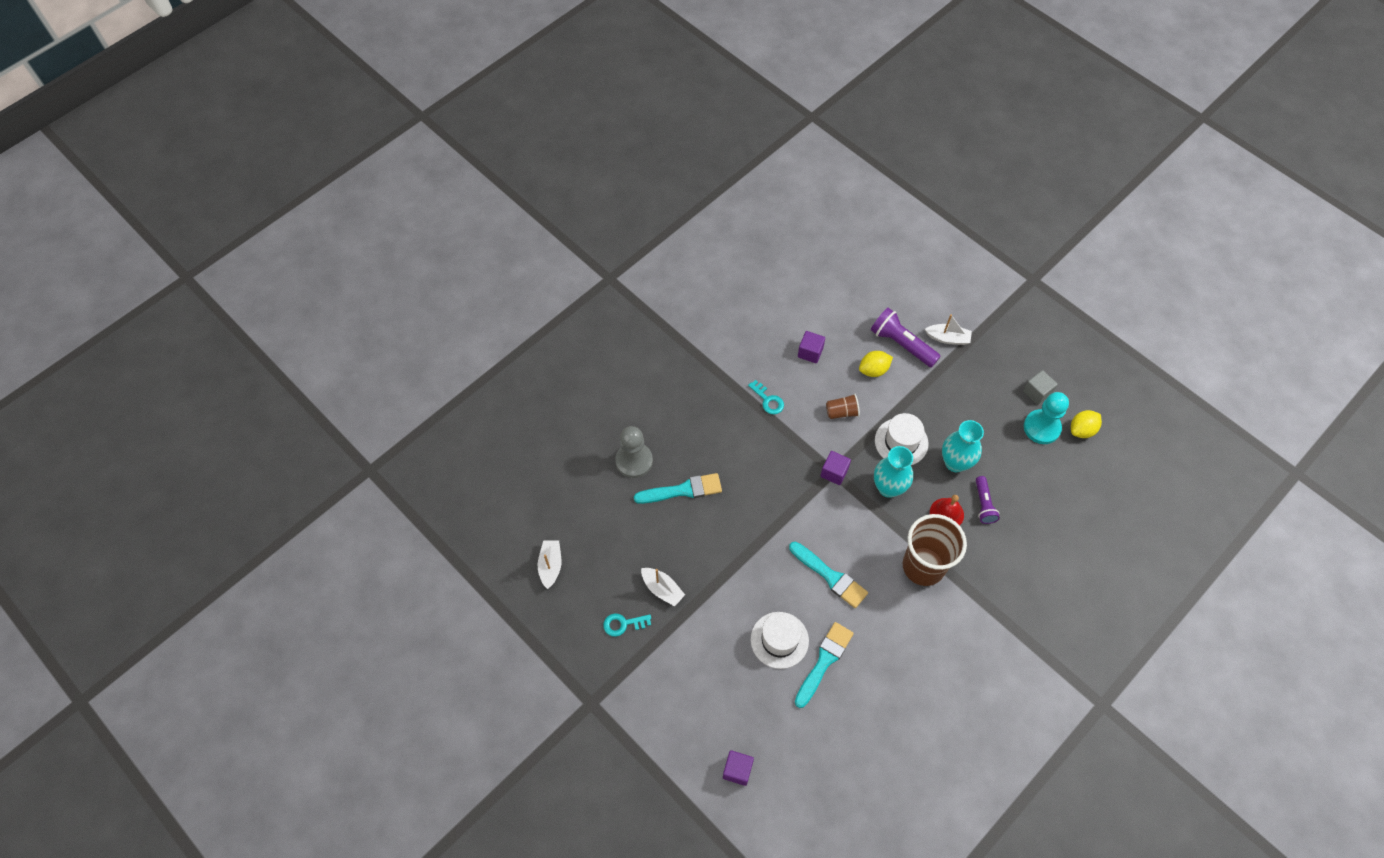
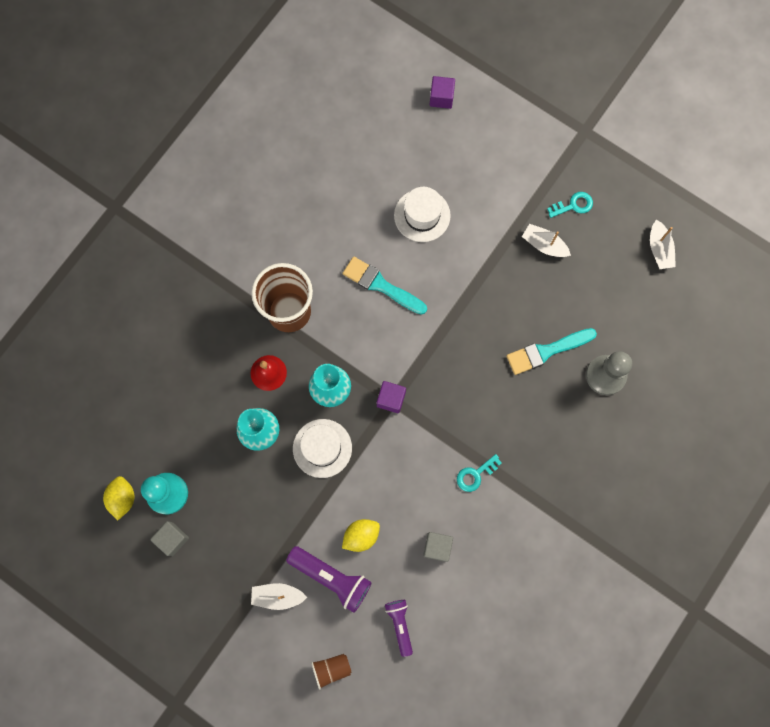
camera: 170 degrees right, 15 degrees up
turquoise key [748,380,784,414] -> turquoise key turned 75 degrees counterclockwise [457,454,502,492]
turquoise brush [795,622,854,708] -> none
purple cube [798,331,825,363] -> grey cube [423,532,453,562]
brown cup [826,394,860,419] -> brown cup moved to [311,654,352,690]
purple flashlight [976,476,1000,524] -> purple flashlight moved to [385,600,413,657]
yellow lemon [1071,410,1102,438] -> yellow lemon turned 45 degrees counterclockwise [103,476,135,520]

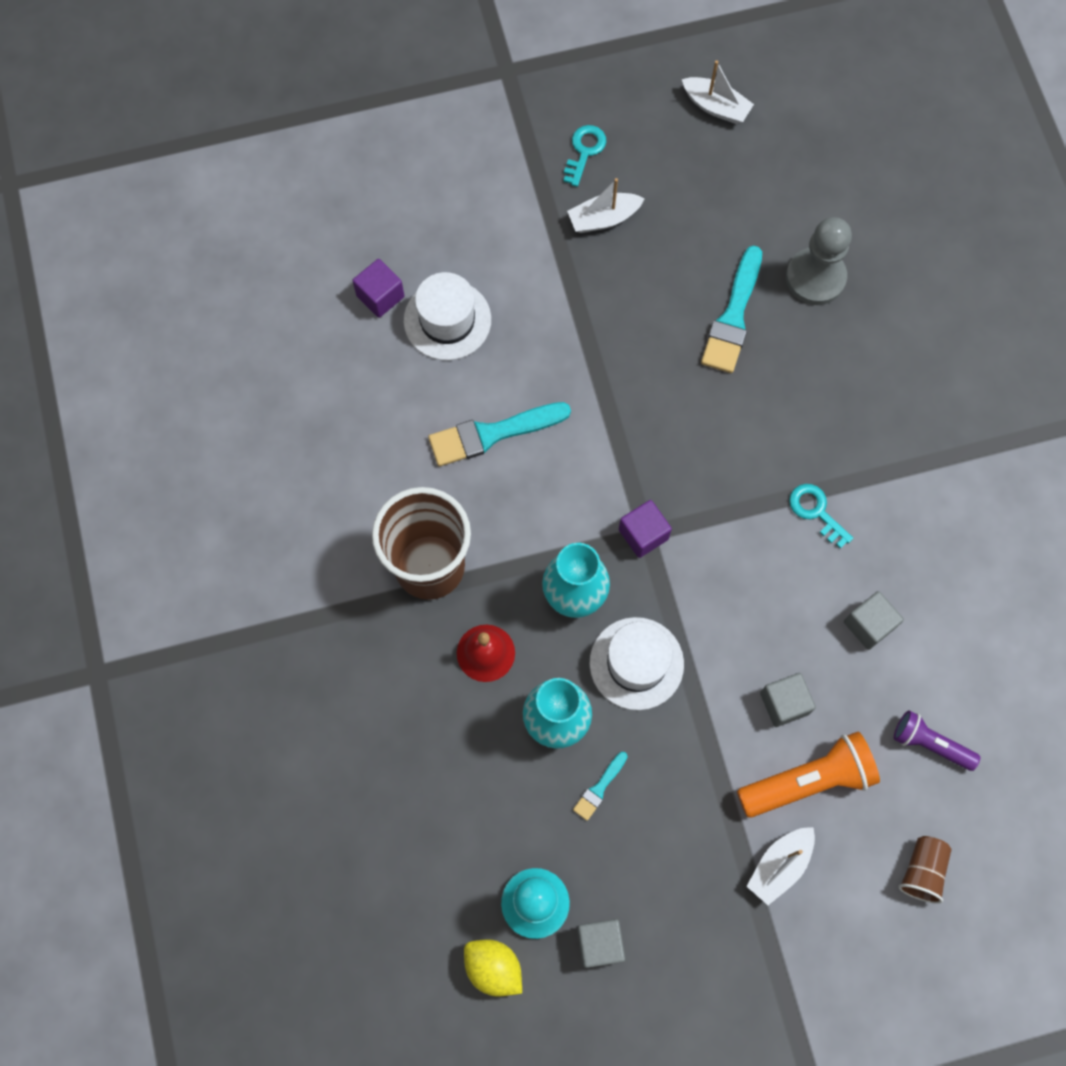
camera: 50 degrees left, 5 degrees down
purple flashlight [286,546,372,613] -> orange flashlight [737,731,880,818]
yellow lemon [342,519,380,552] -> grey cube [760,673,816,727]
purple cube [430,76,455,109] -> purple cube moved to [352,259,404,318]
turquoise key [457,454,502,492] -> turquoise key turned 135 degrees clockwise [789,484,853,549]
none -> turquoise brush [573,752,628,821]

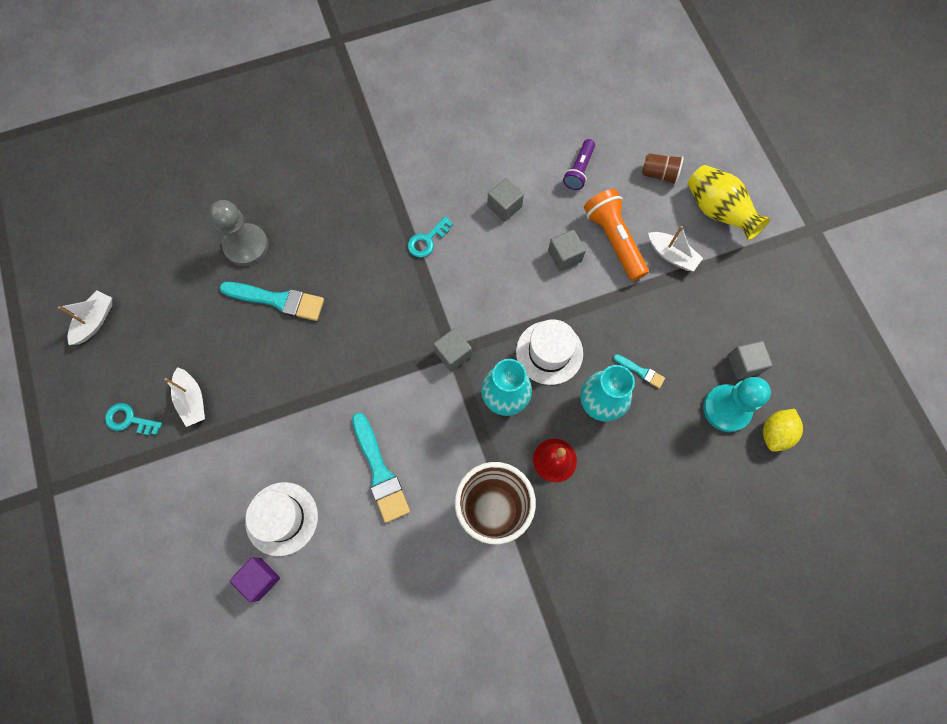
camera: 95 degrees left, 0 degrees up
purple cube [619,500,672,558] -> grey cube [433,328,472,371]
none -> yellow vase [688,165,770,240]

